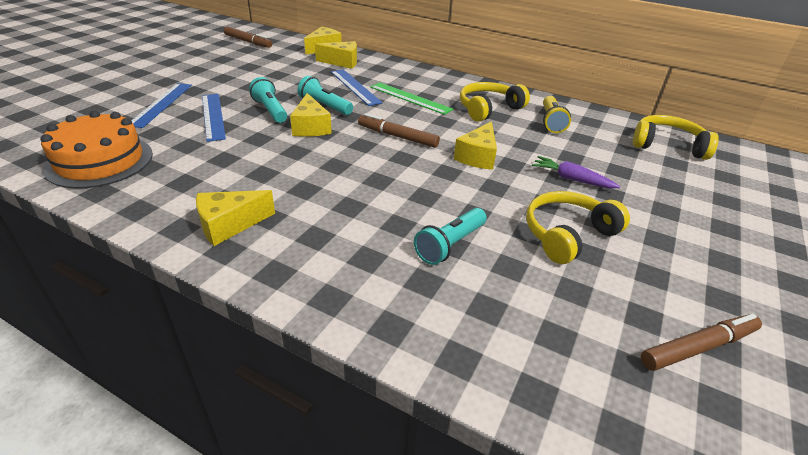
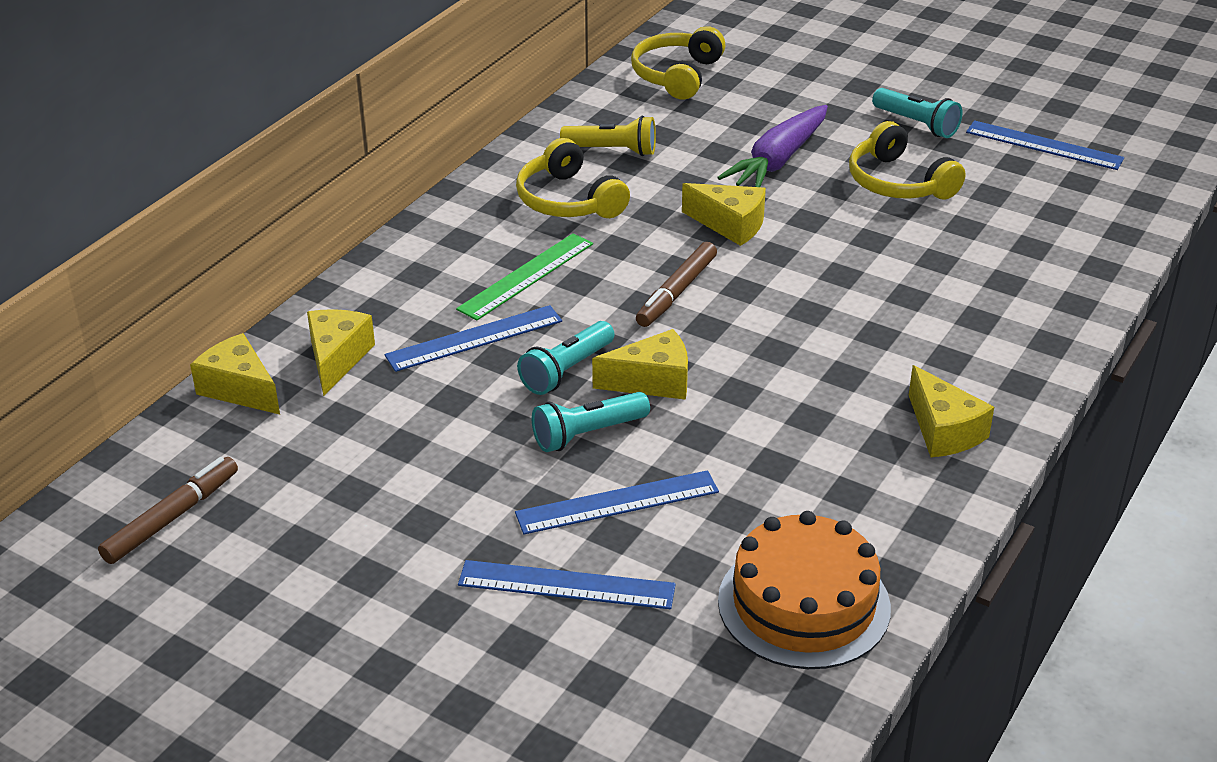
camera: 85 degrees left, 0 degrees up
turquoise flashlight [414,208,487,265] -> turquoise flashlight moved to [872,88,963,138]
purple carrot [532,156,620,188] -> purple carrot [717,105,828,187], size x1.62
brown marker [641,314,762,371] -> blue ruler [966,120,1124,170]

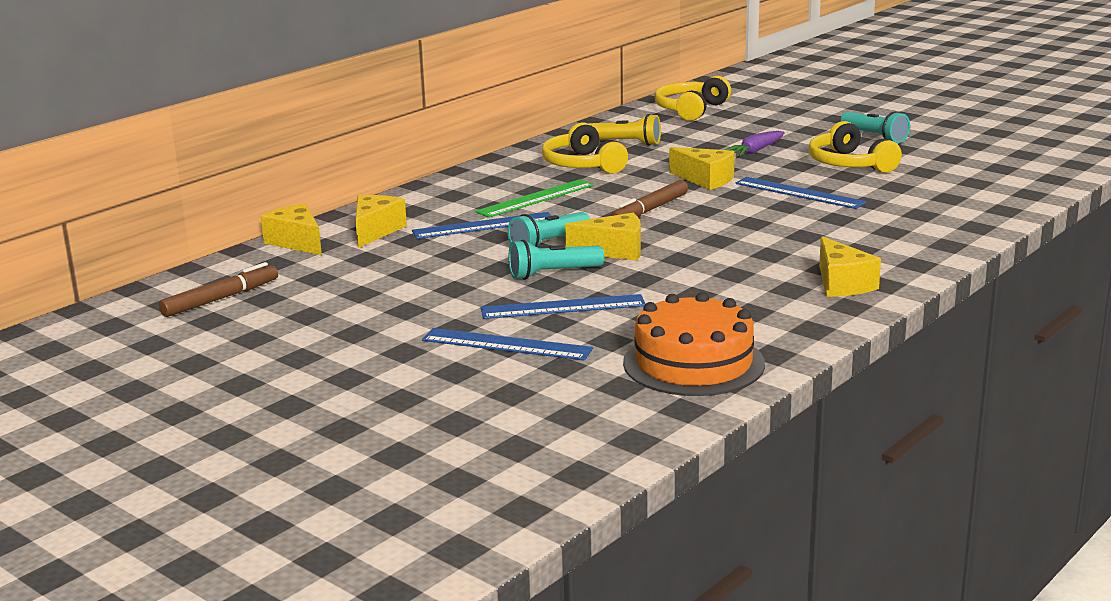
camera: 10 degrees right, 15 degrees down
purple carrot [717,105,828,187] -> purple carrot [725,131,785,156], size x0.62
blue ruler [966,120,1124,170] -> blue ruler moved to [735,177,867,209]

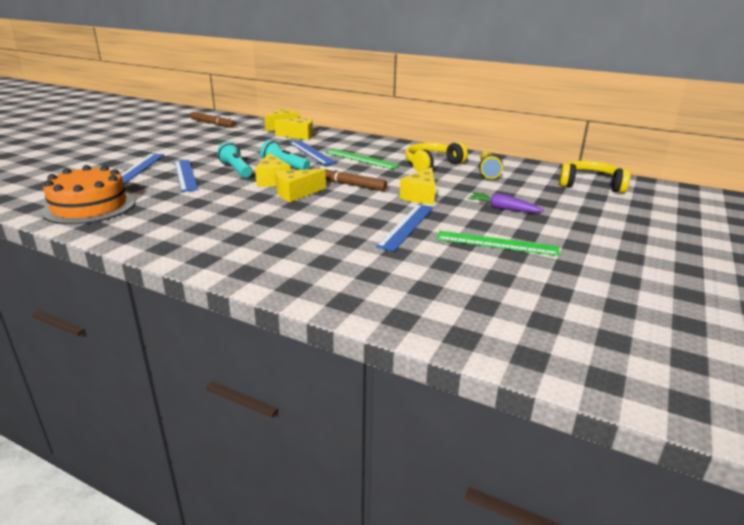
camera: 75 degrees right, 5 degrees up
yellow headphones [808,121,902,173] -> green ruler [436,231,559,256]
yellow cheese [819,236,881,297] -> yellow cheese moved to [275,169,326,202]
turquoise flashlight [841,111,910,143] -> none

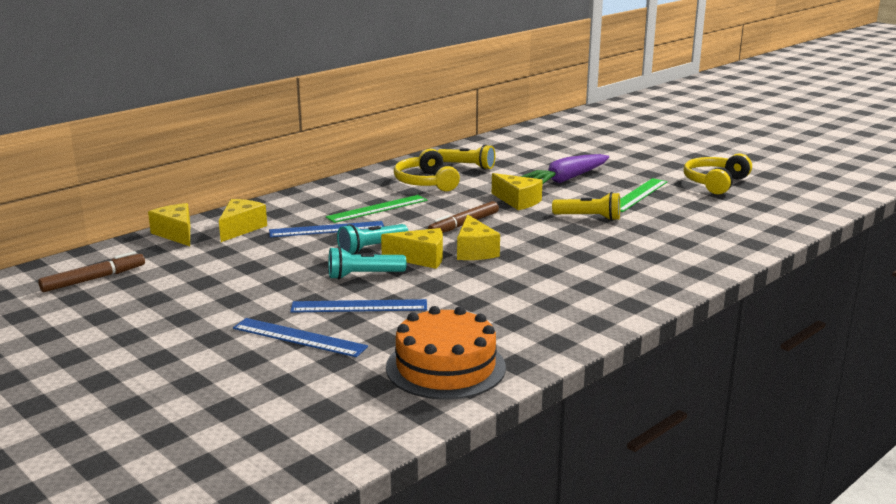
camera: 70 degrees left, 5 degrees down
blue ruler [376,204,433,251] -> yellow flashlight [552,192,620,221]
purple carrot [468,192,544,213] -> purple carrot [520,154,609,184], size x1.62
yellow headphones [559,161,631,193] -> yellow headphones moved to [684,153,752,195]

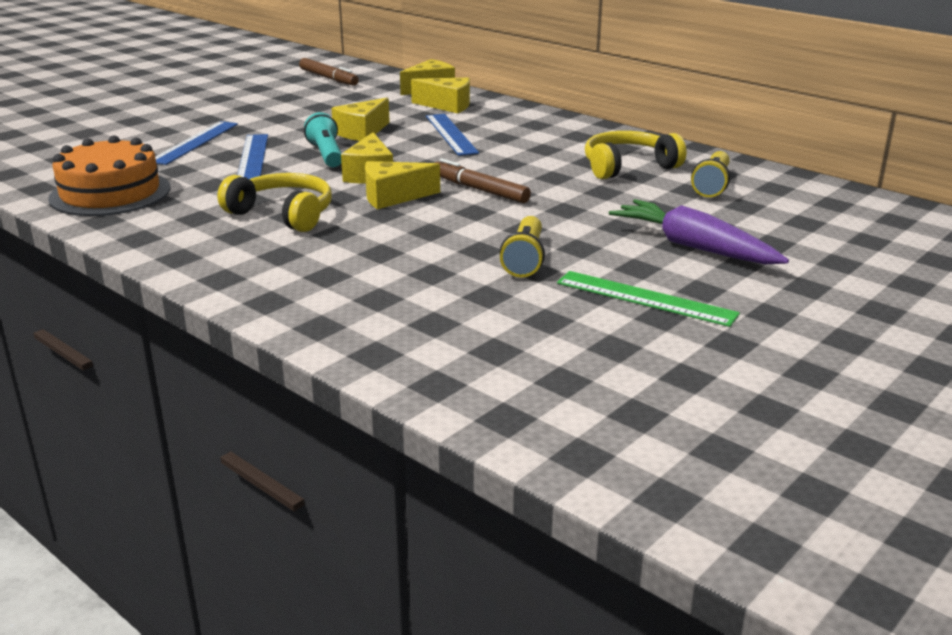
camera: 85 degrees right, 5 degrees up
green ruler [326,195,428,223] -> none
turquoise flashlight [337,224,408,254] -> none
yellow cheese [492,173,543,210] -> yellow cheese moved to [331,98,390,141]
yellow headphones [684,153,752,195] -> yellow headphones moved to [218,173,332,232]

